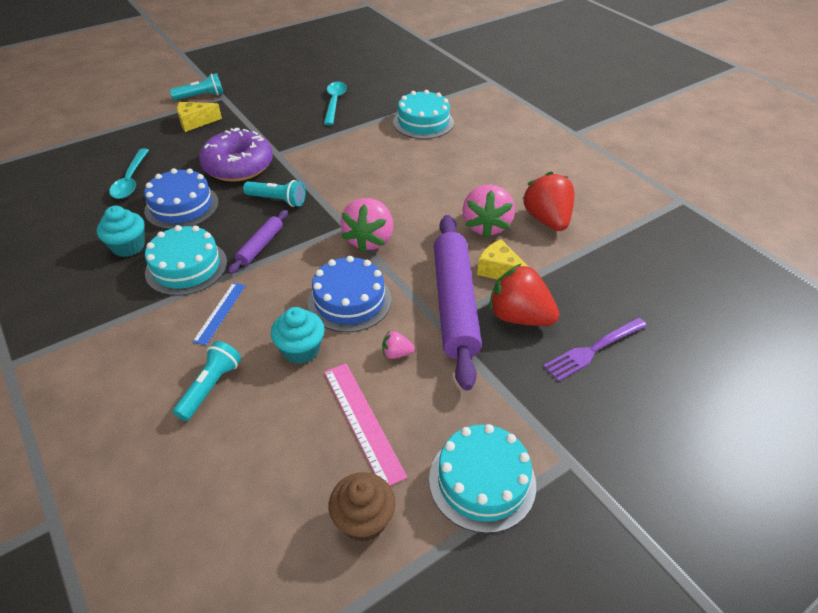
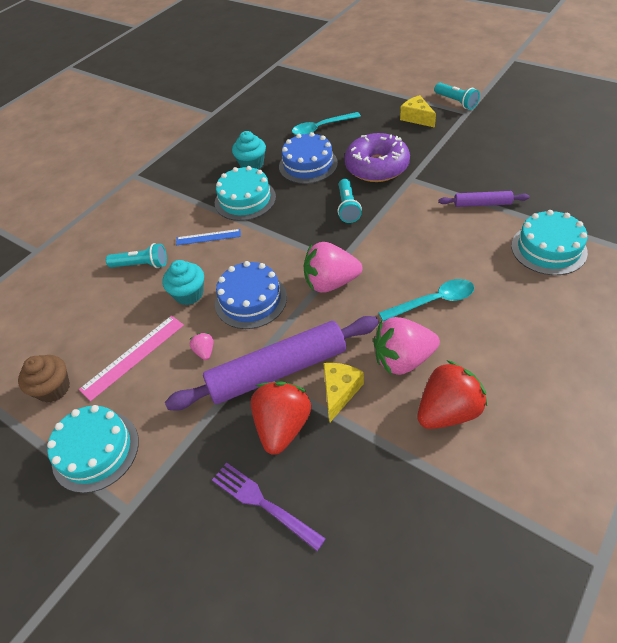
camera: 75 degrees right, 5 degrees up
purple rolling pin [228,210,288,274] -> purple rolling pin moved to [439,191,530,207]
turquoise spoon [324,82,347,125] -> turquoise spoon moved to [379,279,474,321]

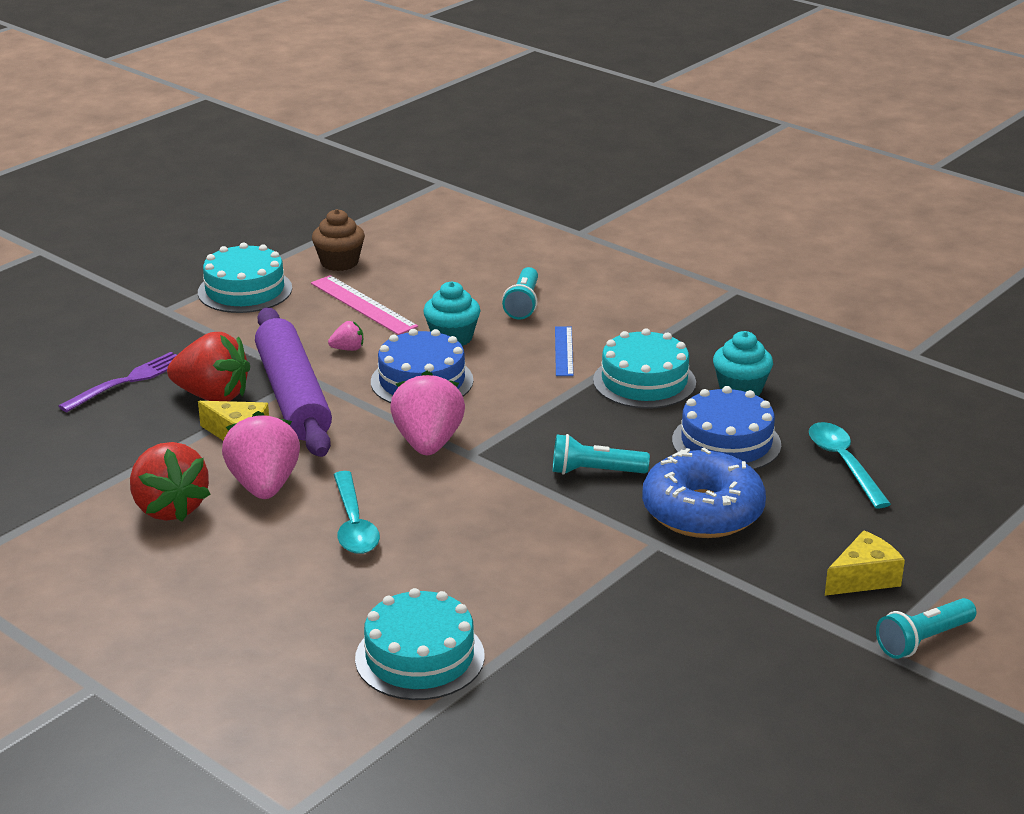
camera: 90 degrees right, 20 degrees down
purple donut [344,133,410,182] -> blue donut [642,448,766,538]
purple rolling pin [439,191,530,207] -> none

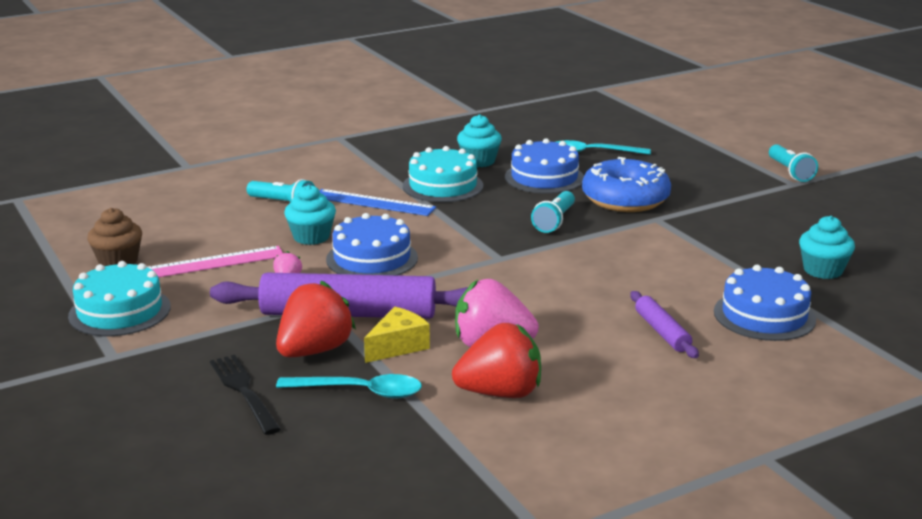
camera: 70 degrees left, 5 degrees down
purple fork [58,352,177,412] -> black fork [210,355,281,435]
turquoise spoon [334,471,380,554] -> turquoise spoon moved to [276,374,422,399]
turquoise cake [355,588,485,700] -> blue cake [714,265,816,341]
pink strawberry [390,371,465,455] -> none
blue ruler [555,326,573,376] -> blue ruler [320,189,436,216], size x1.52
yellow cheese [825,530,905,596] -> none
none -> purple rolling pin [630,291,699,358]
none -> turquoise cupcake [799,216,855,279]

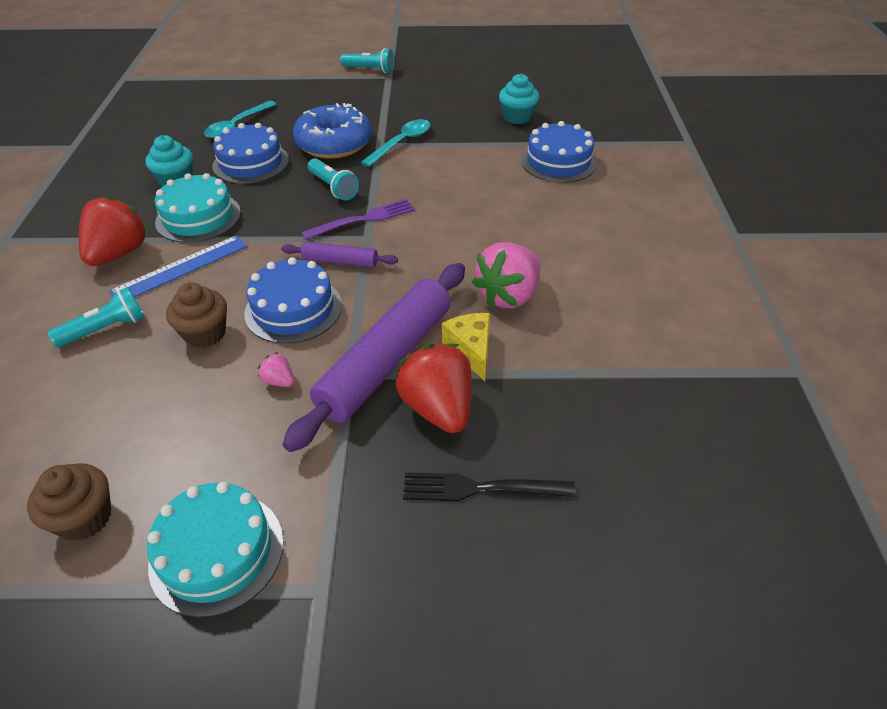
camera: 60 degrees left, 20 degrees up
pink ruler [148,246,283,277] -> none
turquoise spoon [276,374,422,399] -> turquoise spoon moved to [361,119,431,167]
turquoise cupcake [284,185,336,245] -> brown cupcake [166,282,227,348]
red strawberry [452,323,541,398] -> red strawberry moved to [79,195,149,266]
purple rolling pin [630,291,699,358] -> purple rolling pin moved to [281,242,398,267]
none -> purple fork [301,199,415,240]

